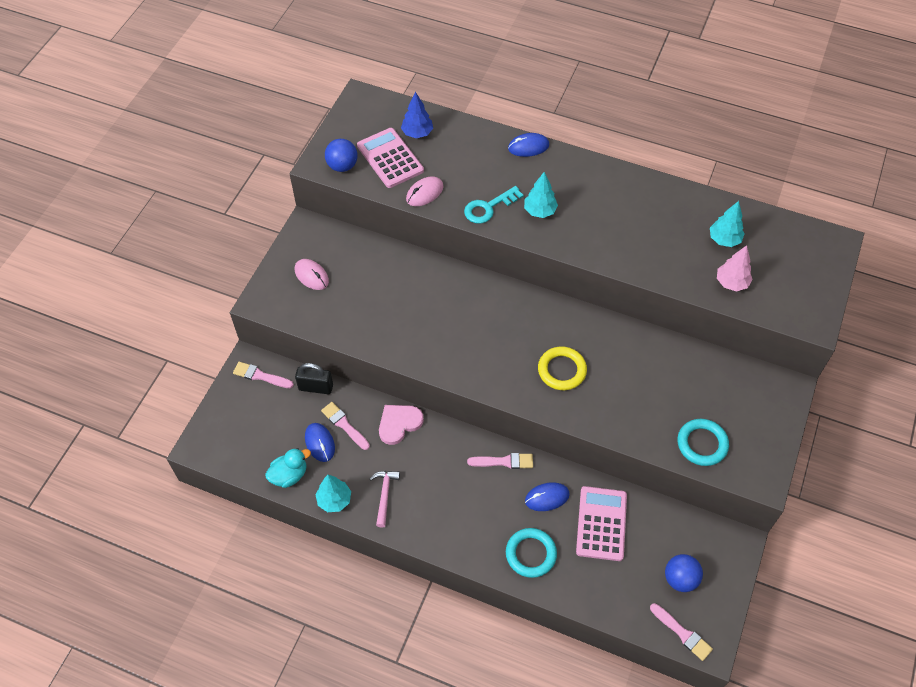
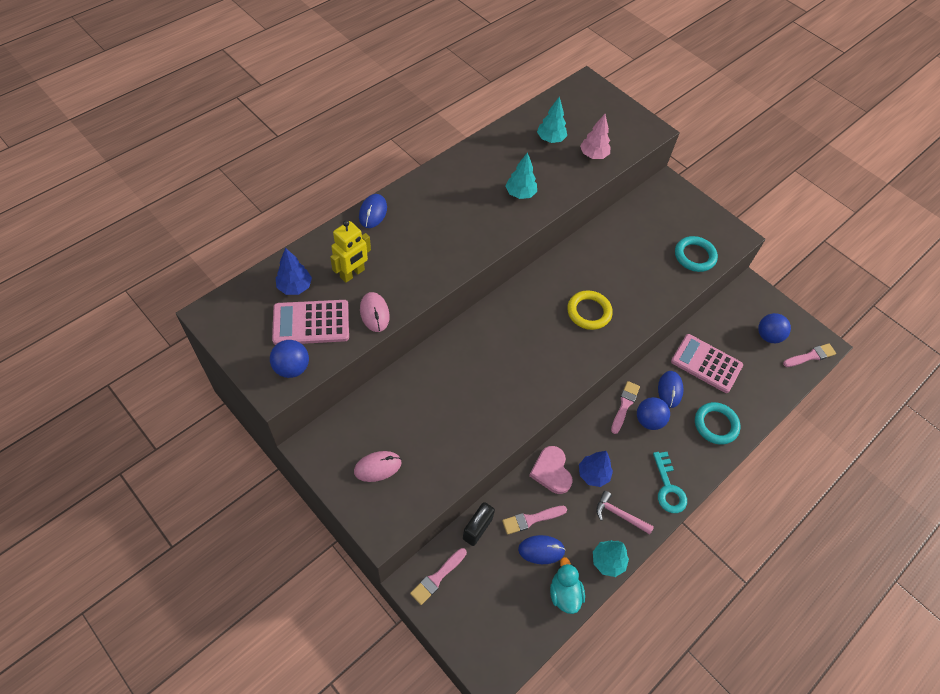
camera: 70 degrees left, 0 degrees up
turquoise key [464,186,524,224] -> turquoise key moved to [653,452,687,513]
turquoise tree [524,172,558,218] -> turquoise tree moved to [505,152,537,199]
none -> yellow robot [330,220,371,283]
none -> blue tree [579,451,613,487]
none -> blue ball [637,397,670,430]

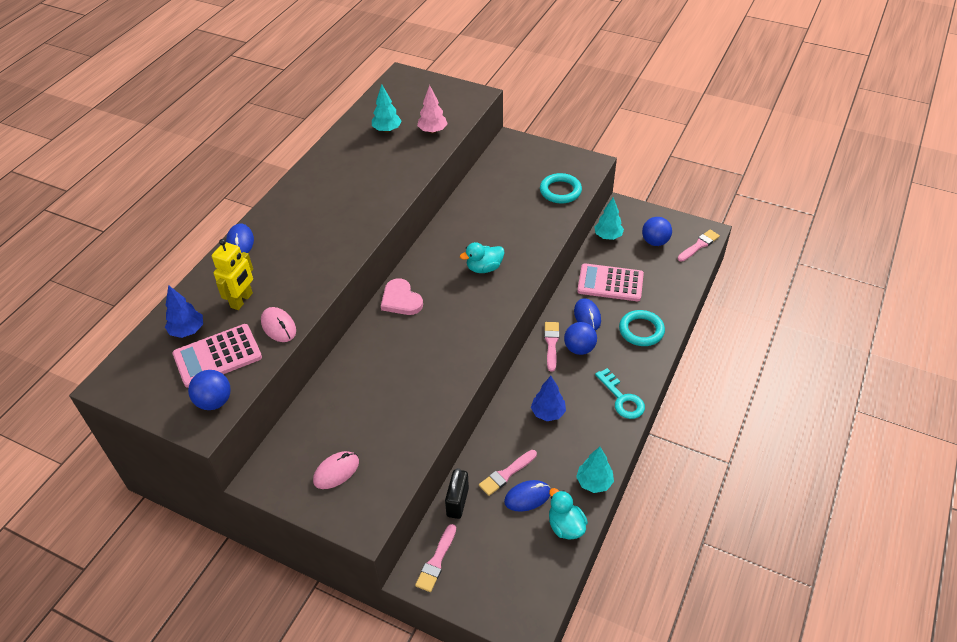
camera: 15 degrees left, 10 degrees down
turquoise tree [505,152,537,199] -> turquoise tree moved to [594,197,624,240]
pink heart [529,446,573,494] -> pink heart moved to [381,278,423,315]
yellow ring [567,290,613,330] -> turquoise duck [460,242,504,273]
pink hammer [596,491,654,534] -> none

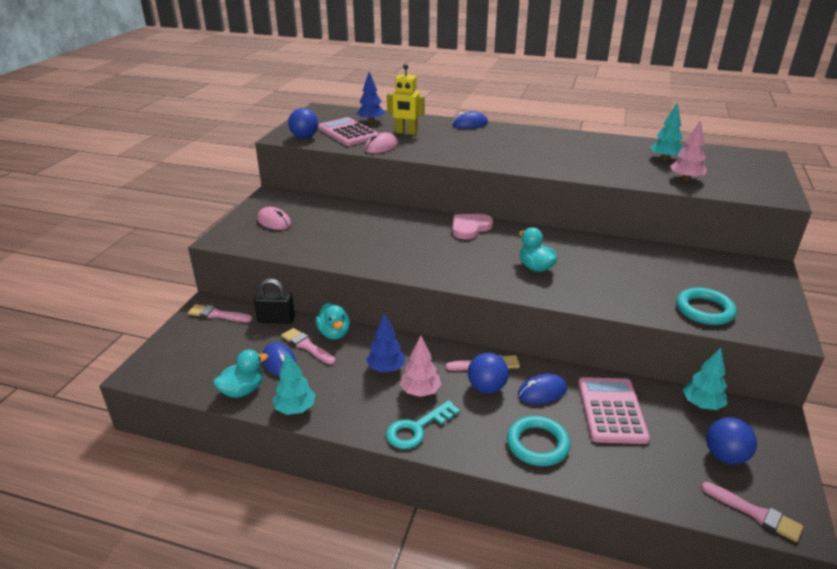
camera: 80 degrees right, 15 degrees down
none -> turquoise duck [316,302,350,340]
none -> pink tree [400,335,441,397]

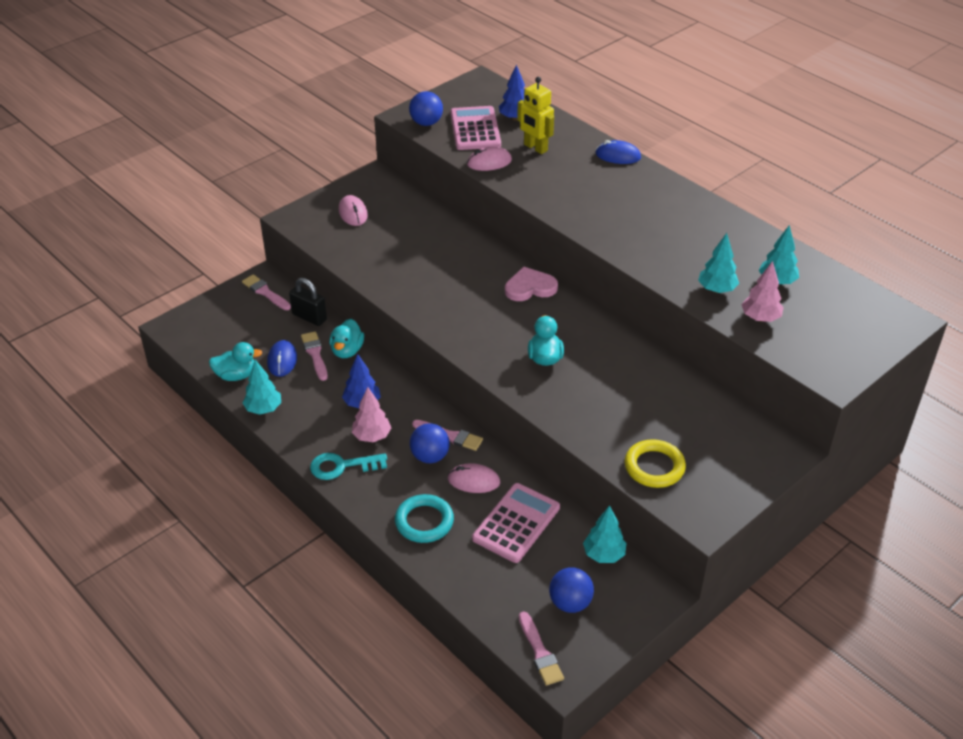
camera: 30 degrees right, 10 degrees up
blue mouse [518,374,567,404] -> pink mouse [447,463,500,493]
turquoise ring [676,288,737,325] -> yellow ring [625,439,686,488]
none -> turquoise tree [698,233,739,293]

